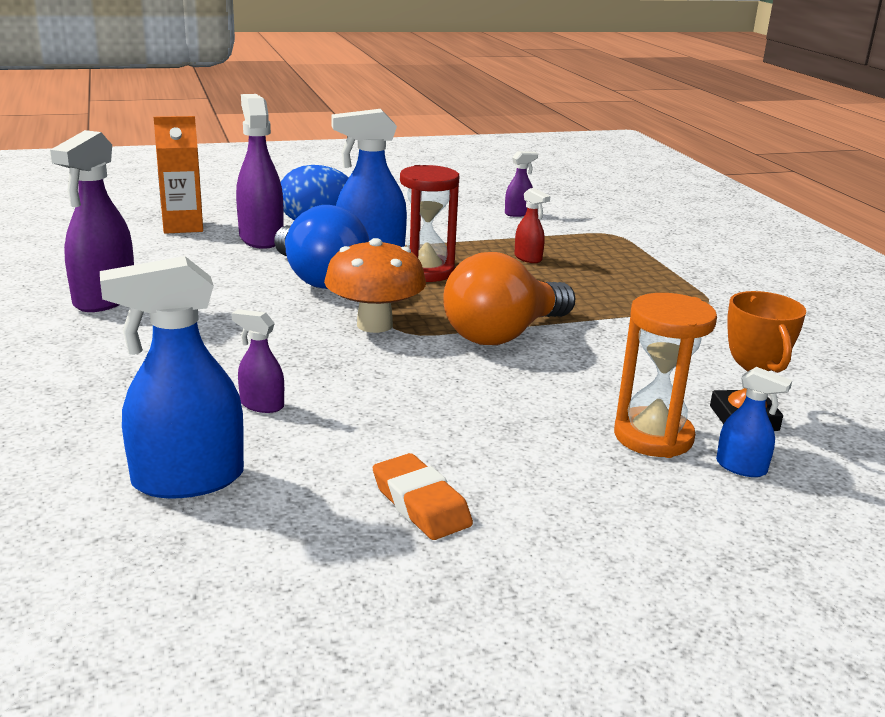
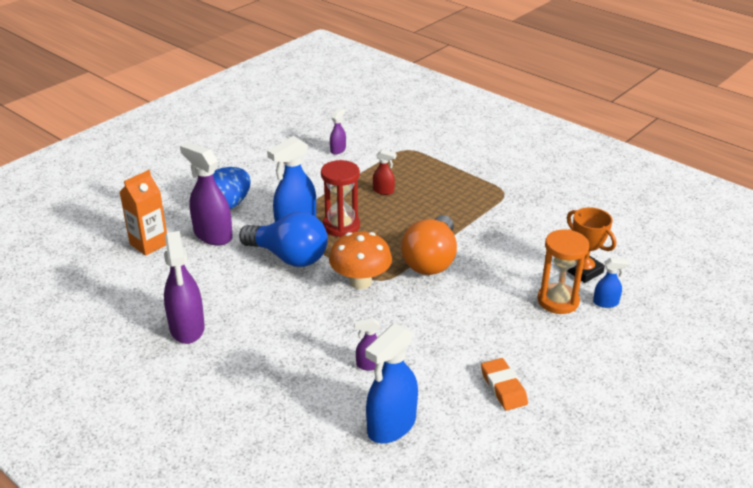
camera: 30 degrees left, 10 degrees up
orange eraser [373,453,473,540] -> orange eraser turned 45 degrees clockwise [481,358,528,411]

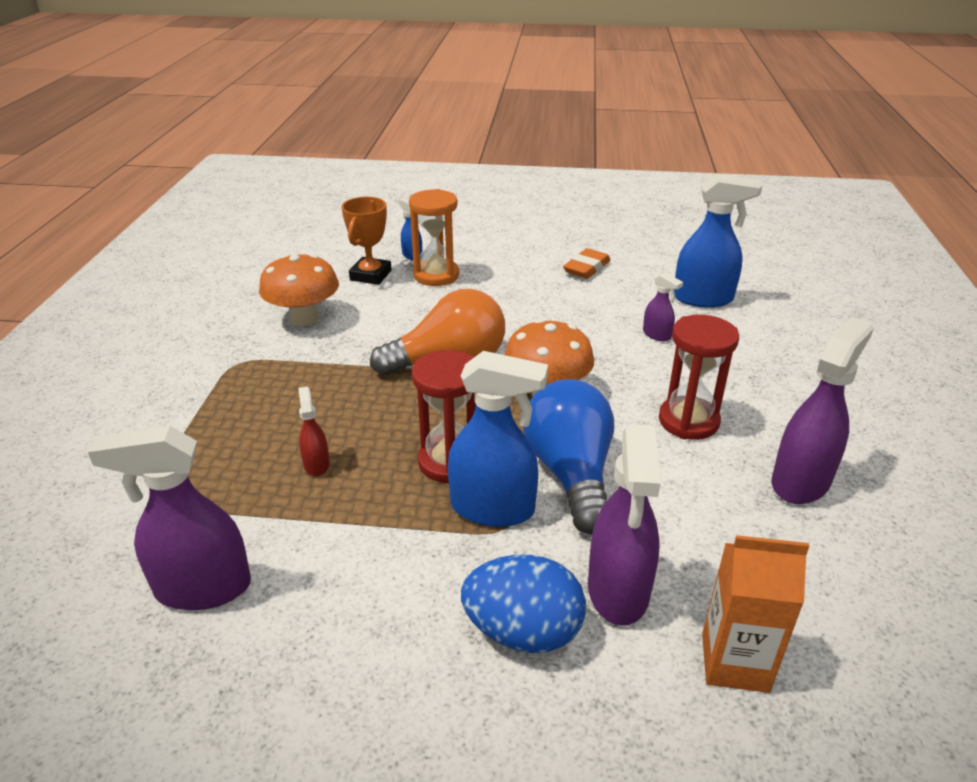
camera: 125 degrees left, 0 degrees up
purple spray bottle [330,108,346,155] -> purple spray bottle [88,426,251,610], size x2.01
none -> orange mushroom [259,254,339,326]
none -> red hourglass [659,315,739,440]

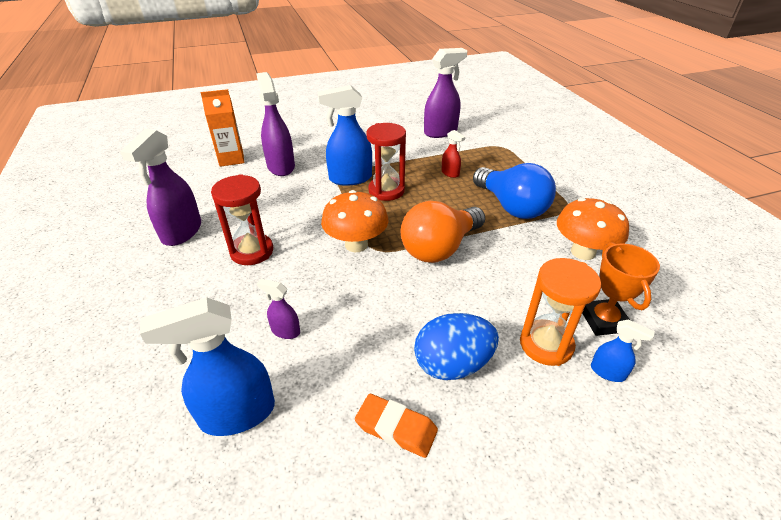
camera: 155 degrees right, 5 degrees up
blue egg [461,555,586,653] -> blue egg moved to [414,313,499,380]
blue light bulb [523,379,614,534] -> blue light bulb moved to [473,163,556,219]
orange eraser [563,248,611,279] -> orange eraser turned 75 degrees counterclockwise [355,394,438,458]

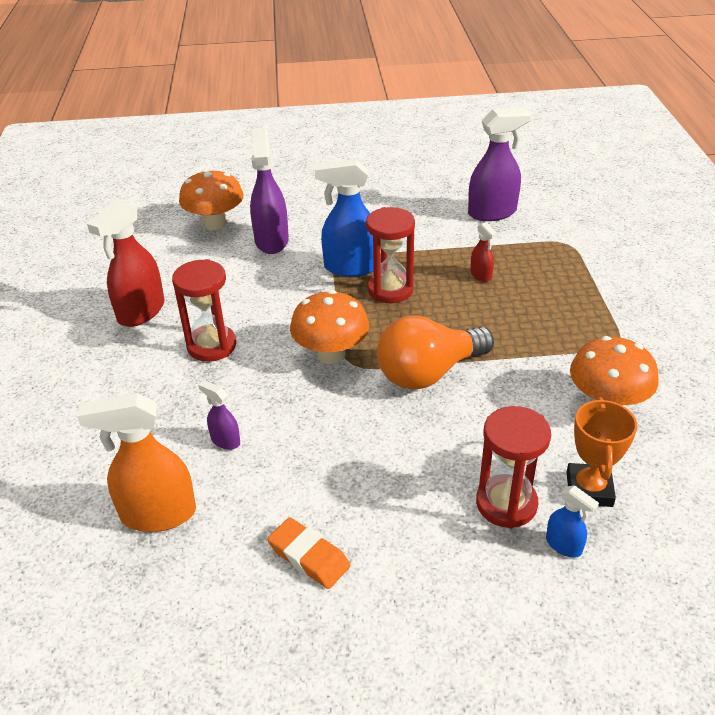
camera: 15 degrees right, 0 degrees up
purple spray bottle [120,129,201,246] -> red spray bottle [87,199,165,327]
blue spray bottle [140,297,275,436] -> orange spray bottle [77,393,196,532]
orange carton [200,89,244,167] -> orange mushroom [179,169,244,230]
blue egg [414,313,499,380] -> none
blue light bulb [473,163,556,219] -> none
orange hourglass [520,258,601,366] -> red hourglass [476,406,551,529]

